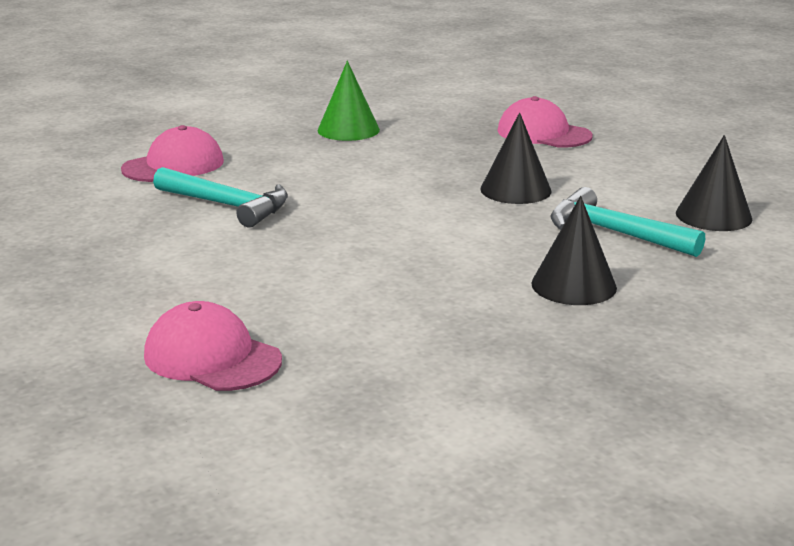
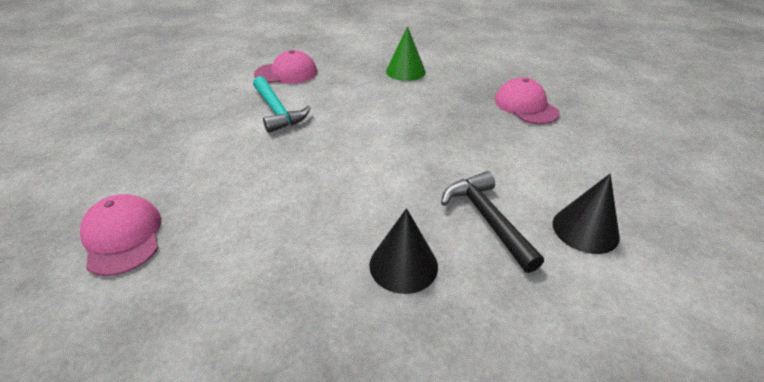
camera: 30 degrees right, 15 degrees up
black cone [480,112,551,204] -> none
turquoise hammer [550,187,705,257] -> black hammer [441,171,544,273]

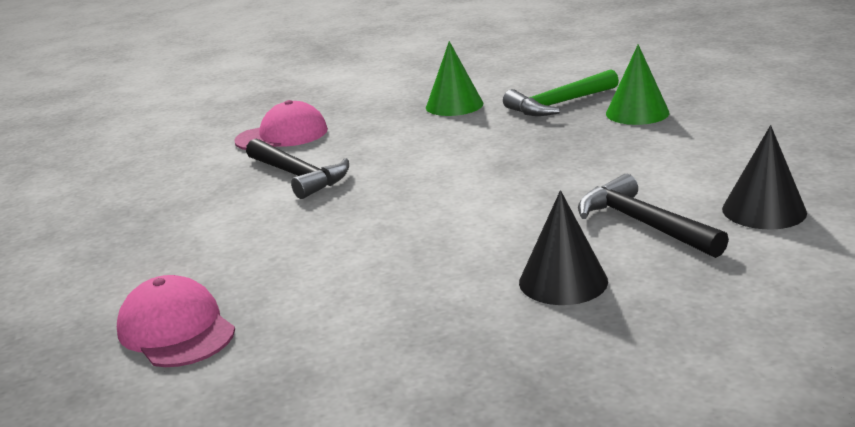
camera: 10 degrees left, 15 degrees down
turquoise hammer [253,76,311,133] -> black hammer [246,139,349,199]
pink cap [495,77,560,124] -> green cone [606,44,670,125]
none -> green hammer [503,69,619,116]

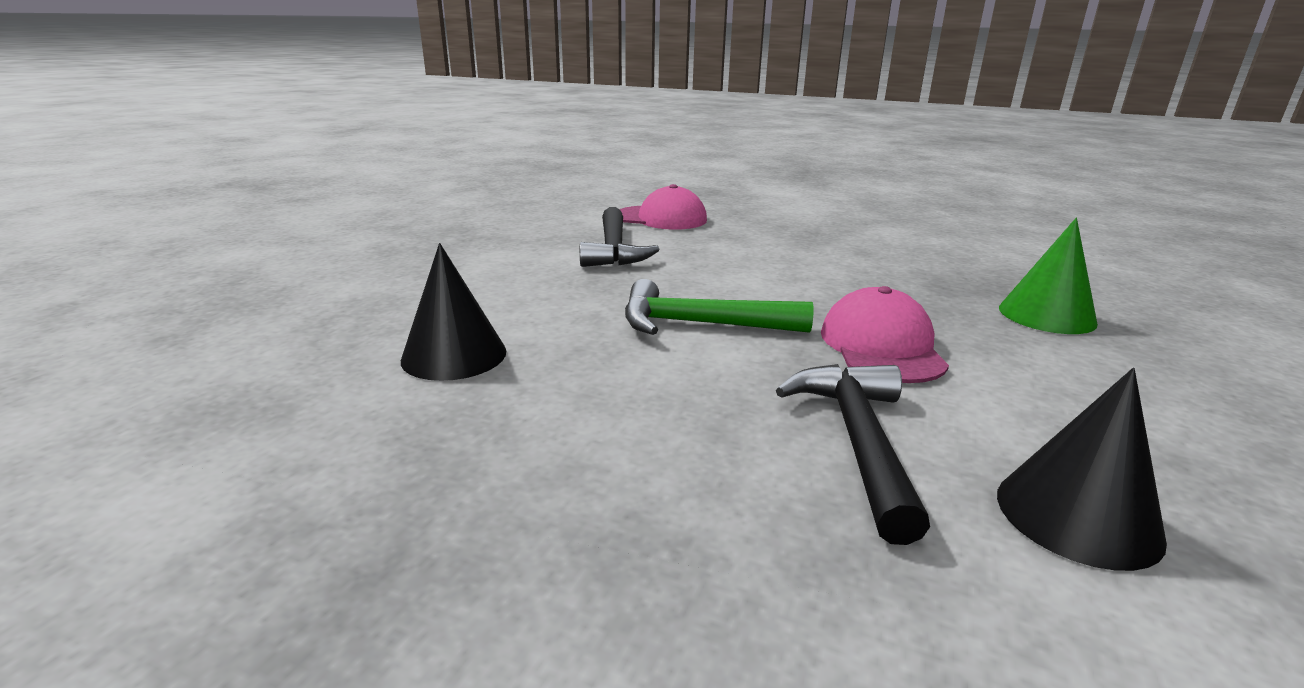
camera: 35 degrees right, 0 degrees up
pink cap [117,275,235,367] -> pink cap moved to [821,286,949,383]
green cone [426,41,483,116] -> none
green hammer [503,69,619,116] -> green hammer moved to [625,279,813,335]
black cone [519,190,608,305] -> black cone moved to [401,243,506,381]

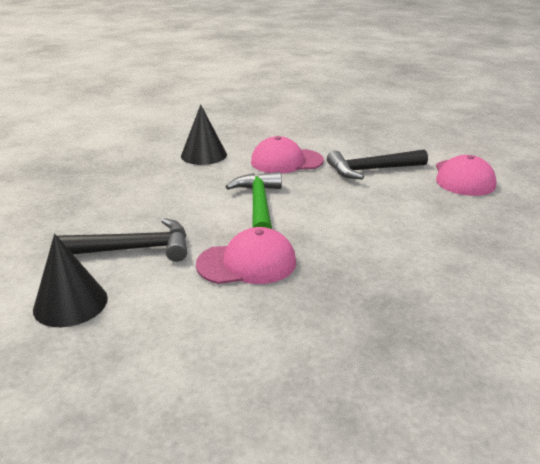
camera: 80 degrees right, 5 degrees up
green cone [999,218,1098,334] -> none
none -> pink cap [251,136,324,174]

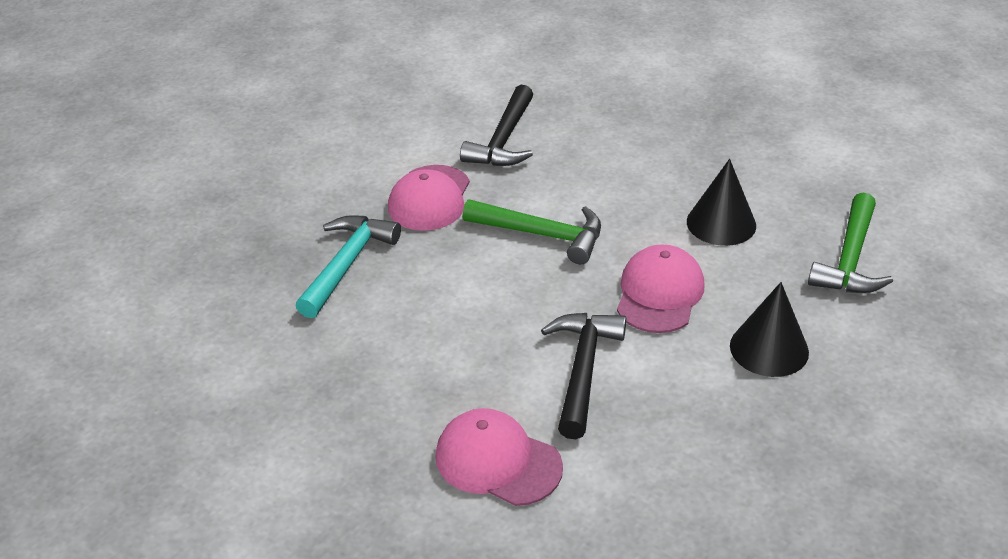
camera: 115 degrees right, 10 degrees up
black cone [33,234,108,327] -> black cone moved to [730,282,809,377]
none -> turquoise hammer [296,215,401,318]
none -> green hammer [808,192,893,293]

